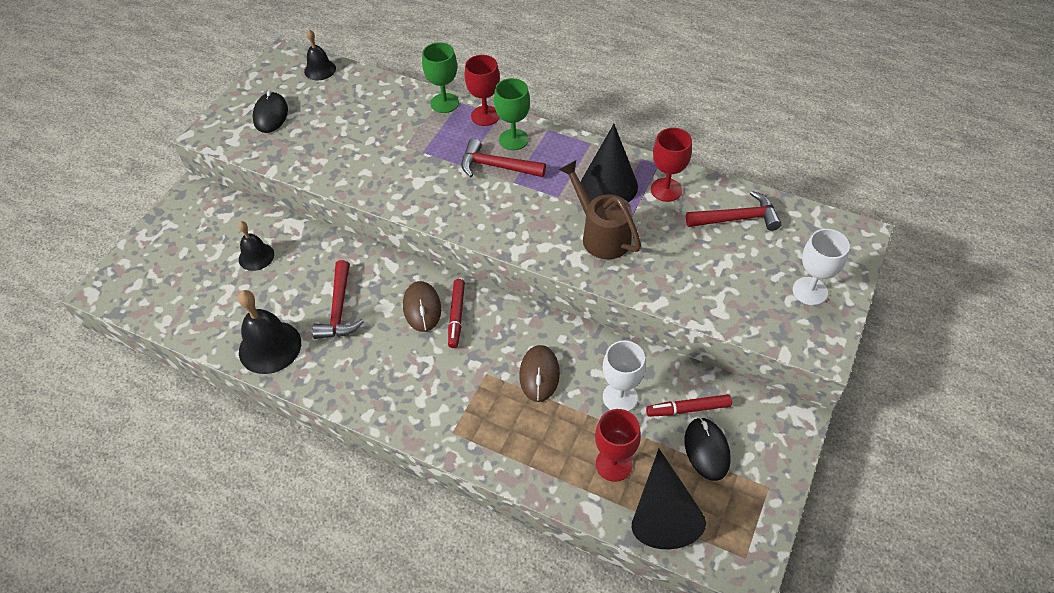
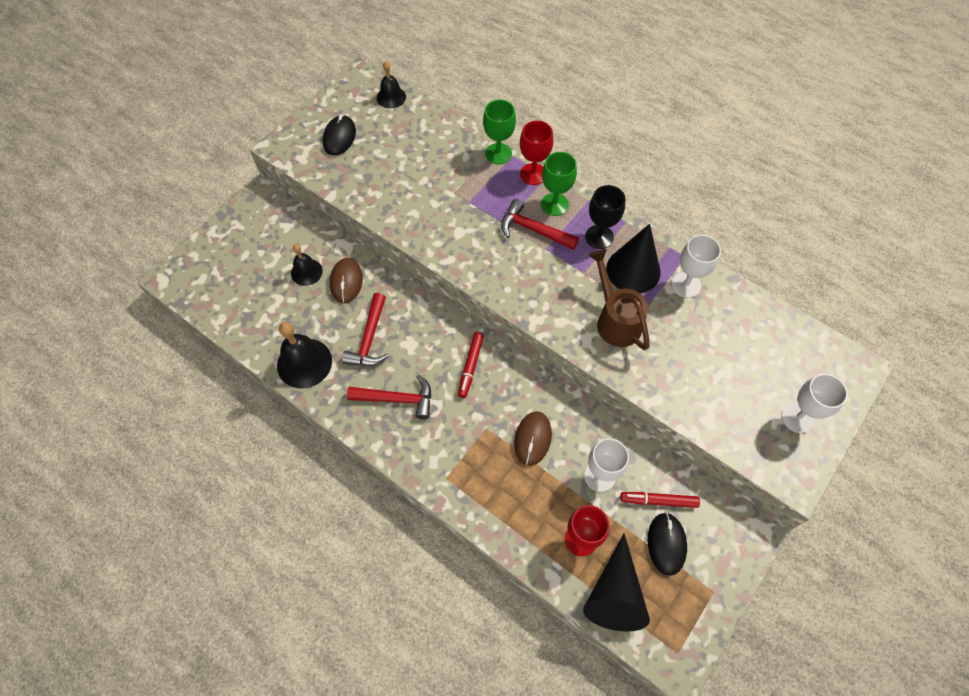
camera: 10 degrees right, 10 degrees up
brown mouse [403,281,441,332] -> brown mouse moved to [330,258,363,303]
red goblet [651,128,692,202] -> white goblet [671,235,721,298]
red hammer [686,191,782,231] -> red hammer moved to [347,375,431,419]
none -> black goblet [585,185,626,249]

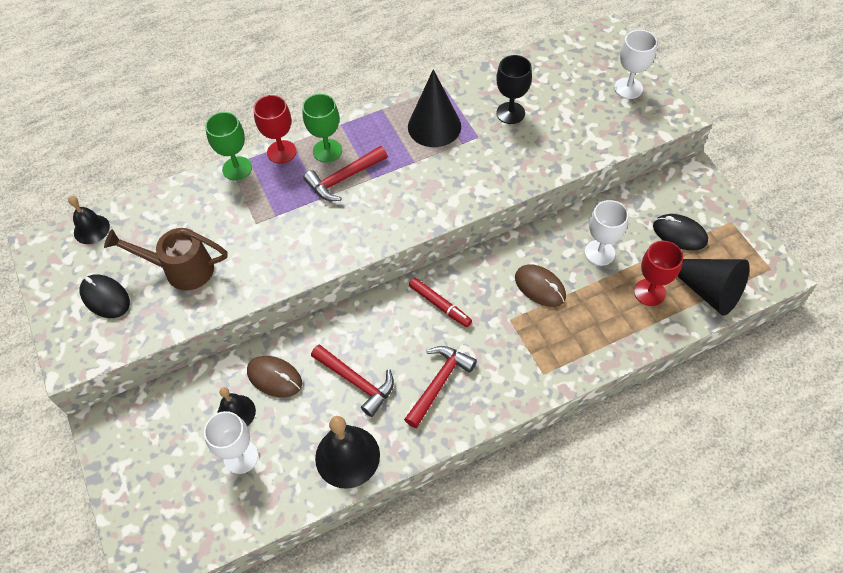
camera: 60 degrees left, 5 degrees down
black goblet [585,185,626,249] -> black goblet moved to [496,55,532,124]
brown watering can [589,249,650,350] -> brown watering can moved to [104,228,227,291]
red marker [620,492,700,508] -> none
white goblet [671,235,721,298] -> white goblet moved to [204,411,258,474]

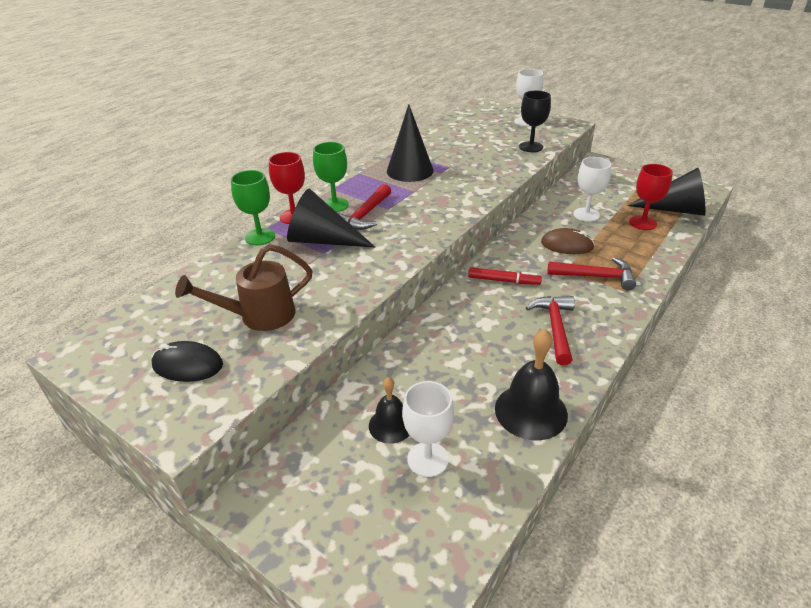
camera: 30 degrees left, 20 degrees down
black bell [68,196,110,244] -> none
brown mouse [247,356,302,397] -> none
red hammer [311,344,394,417] -> red hammer moved to [547,257,636,290]
black goblet [496,55,532,124] -> black goblet moved to [519,91,551,152]
black mouse [653,214,708,250] -> none
none -> black cone [287,188,375,247]

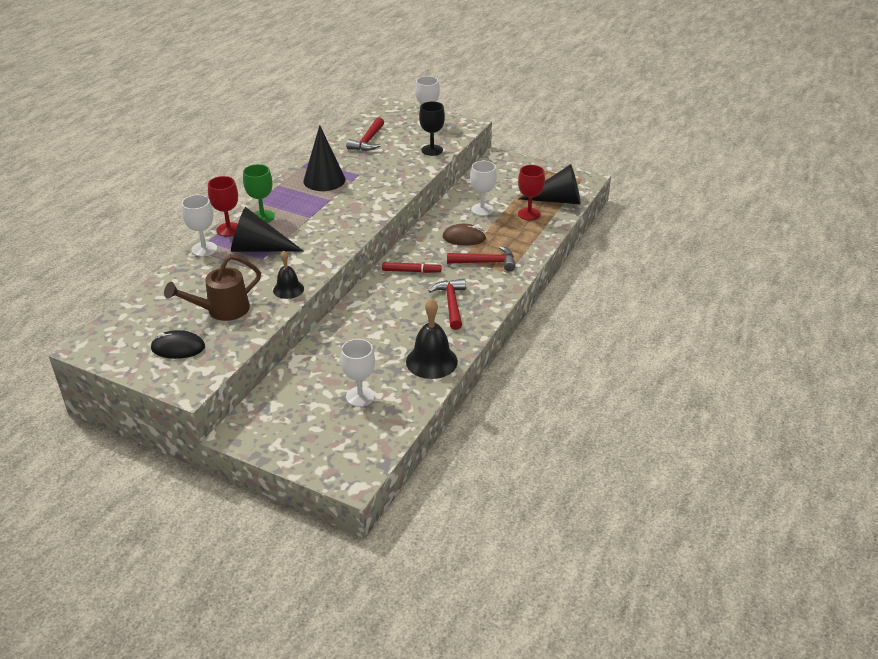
camera: 10 degrees left, 0 degrees up
green goblet [231,170,275,245] -> white goblet [182,195,217,257]
red hammer [337,184,391,230] -> red hammer moved to [346,117,384,151]
black bell [369,377,409,444] -> black bell moved to [273,251,304,299]

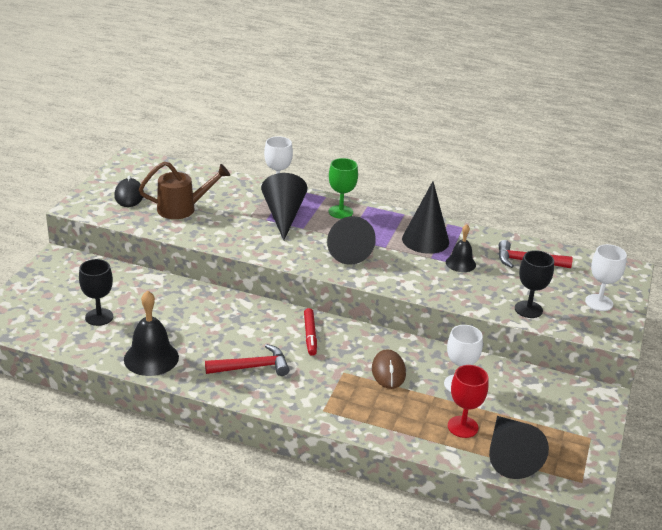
camera: 80 degrees right, 5 degrees down
brown watering can [164,255,261,321] -> brown watering can turned 120 degrees clockwise [139,162,230,219]
red goblet [208,176,238,237] -> none
black bell [273,251,304,299] -> black bell moved to [446,224,476,272]
white goblet [340,339,375,407] -> black goblet [79,259,113,326]
red hammer [447,246,515,271] -> none
none -> black cone [327,216,376,265]

